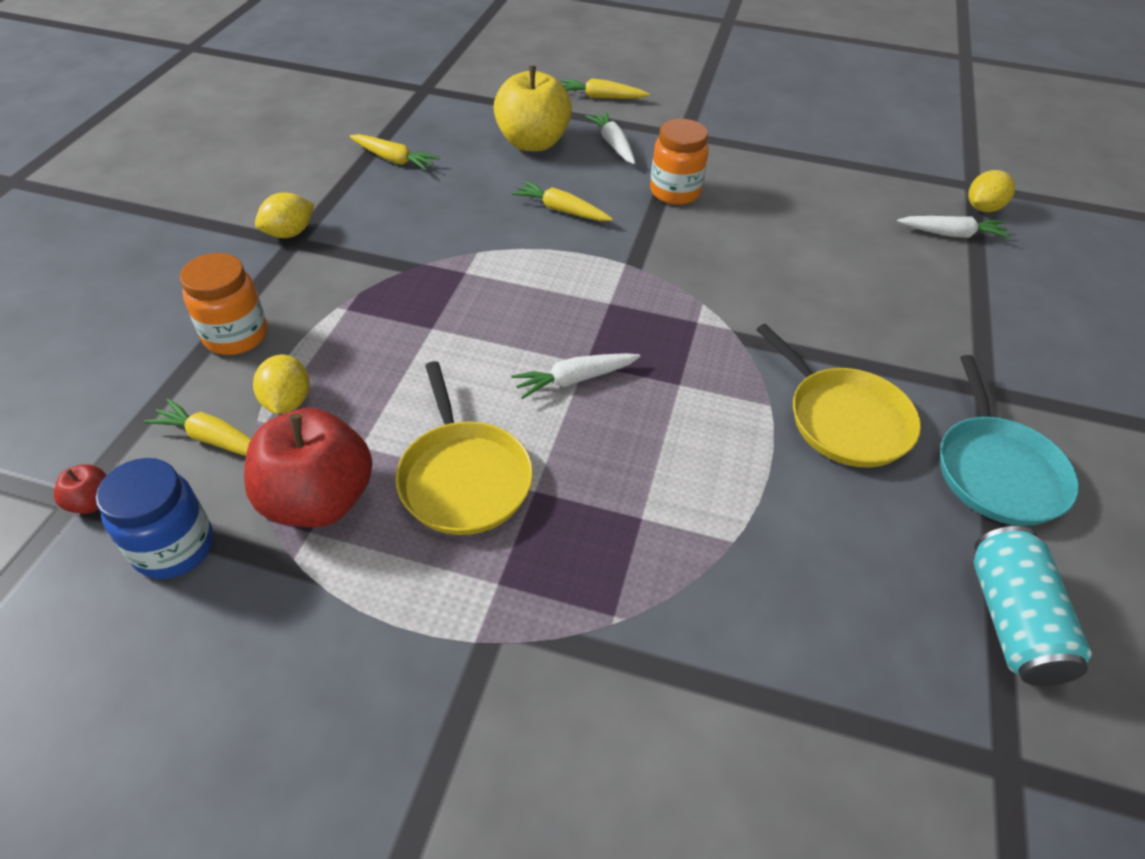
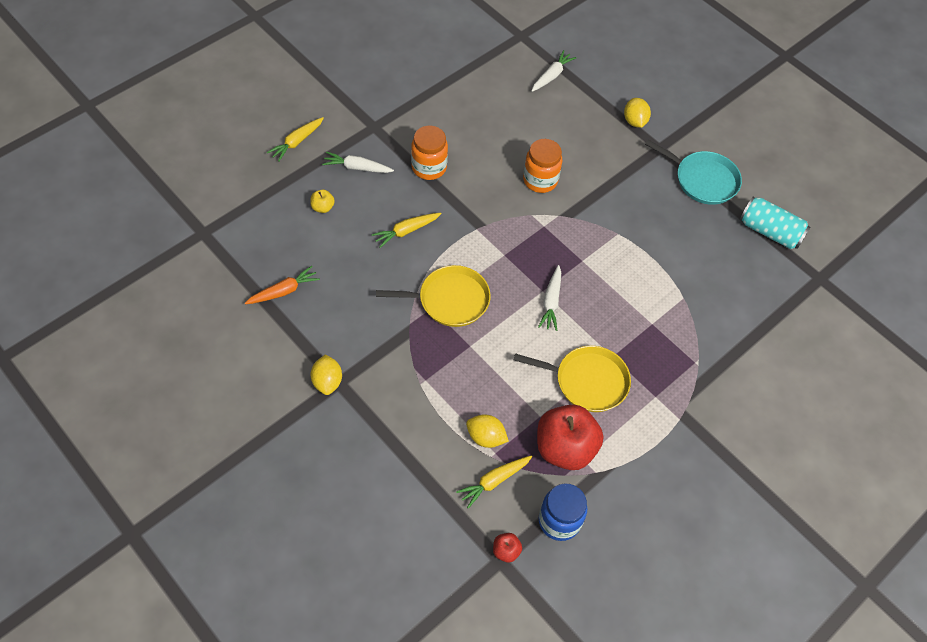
camera: 60 degrees left, 10 degrees up
orange jar [180,253,267,355] -> orange jar moved to [523,139,562,193]
yellow carrot [349,134,440,171] -> orange carrot [245,266,320,304]
yellow apple [494,66,572,151] -> yellow apple [310,189,335,213], size x0.42
yellow pan [756,324,921,467] -> yellow pan moved to [376,265,491,327]
yellow lemon [968,170,1015,212] -> yellow lemon moved to [624,98,651,128]

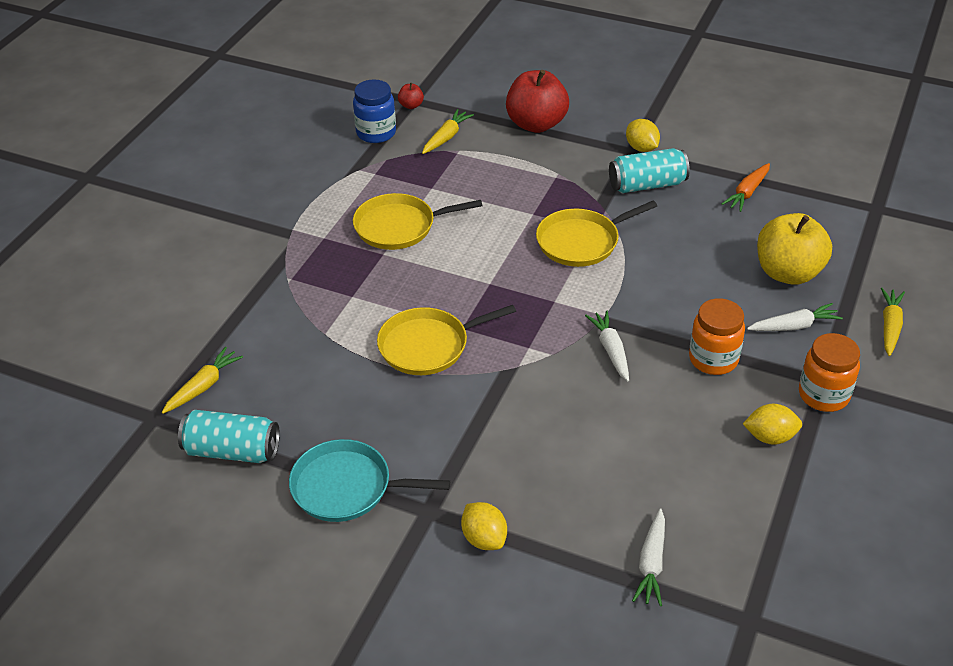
camera: 160 degrees right, 15 degrees down
yellow apple [310,189,335,213] -> yellow apple [757,213,832,285], size x2.37
yellow carrot [372,213,442,248] -> yellow carrot moved to [162,347,243,414]
yellow lemon [466,414,509,448] -> yellow lemon moved to [743,404,802,445]
orange jar [523,139,562,193] -> orange jar moved to [799,333,860,412]
red apple [537,404,603,470] -> red apple moved to [506,70,569,133]
white carrot [538,265,561,331] -> white carrot moved to [585,310,629,382]
none -> yellow pan [377,305,516,375]
none -> turquoise can [609,148,690,193]

